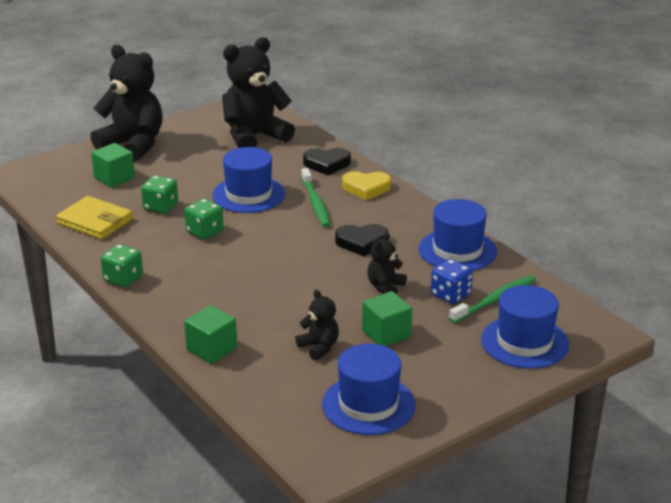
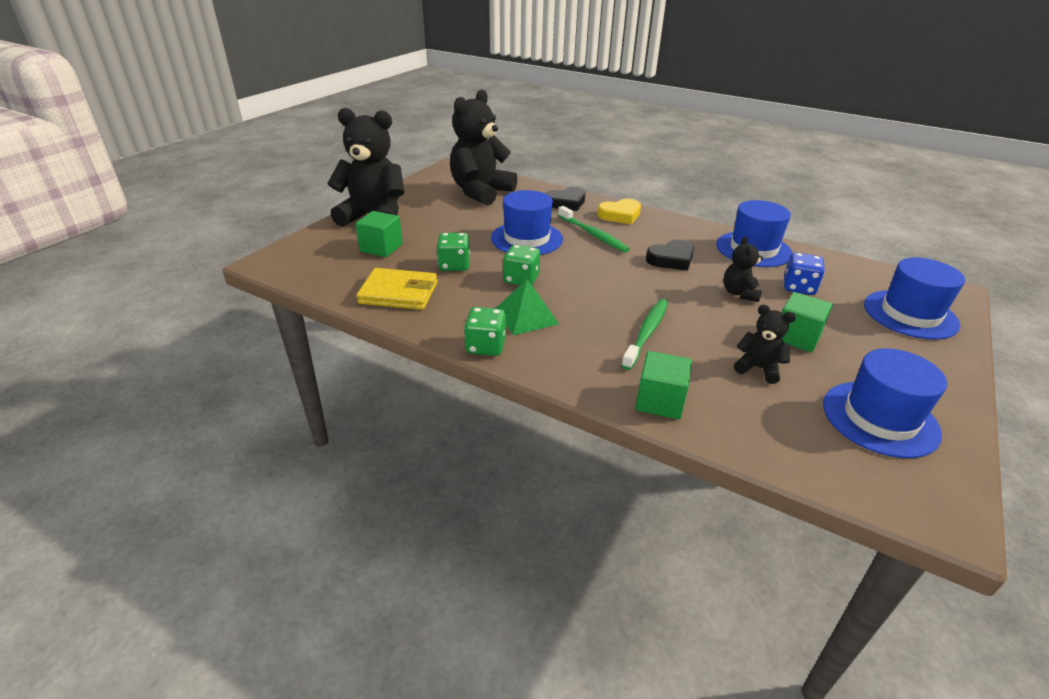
camera: 25 degrees left, 5 degrees up
green toothbrush [449,275,536,323] -> green toothbrush moved to [621,299,668,370]
none -> green pyramid [495,279,559,335]

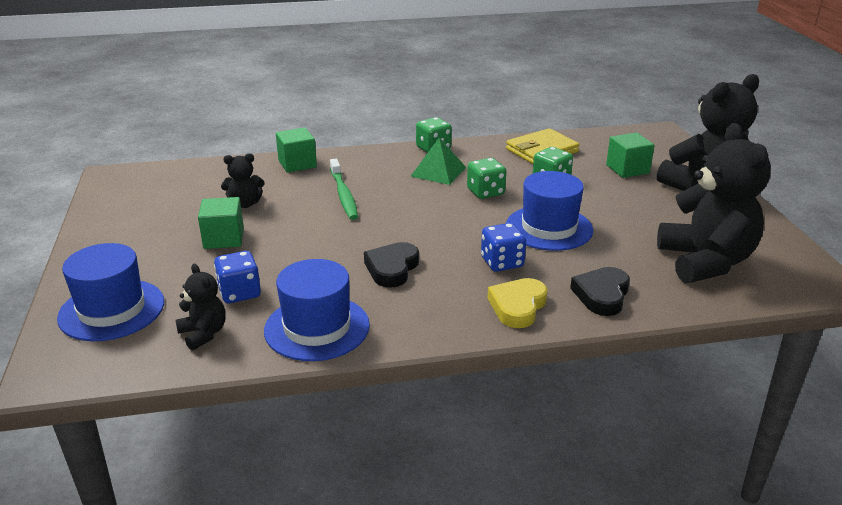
camera: 140 degrees right, 5 degrees down
green toothbrush [558,206,630,253] -> blue dice [481,223,526,272]
black teddy bear [724,236,763,302] -> black teddy bear moved to [176,264,226,351]
blue hat [823,348,947,458] -> none

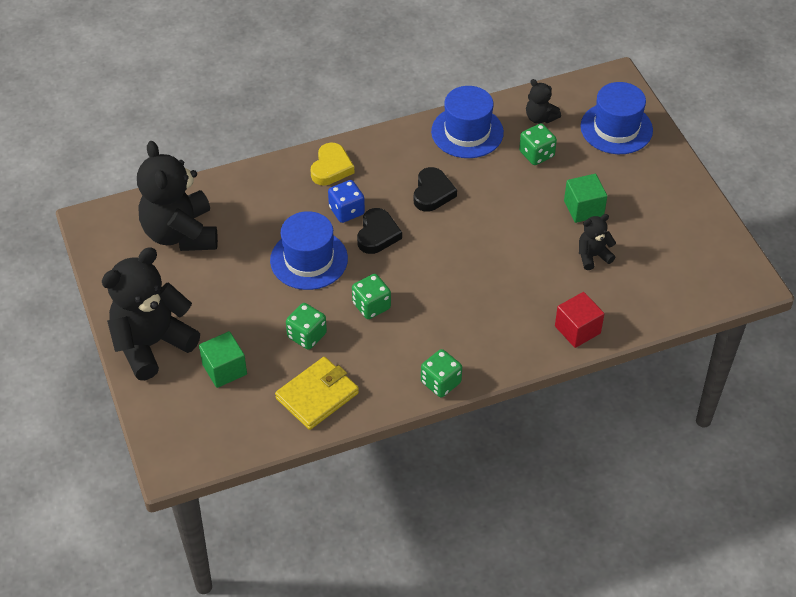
camera: 170 degrees right, 20 degrees up
blue dice [214,251,261,303] -> green dice [519,123,557,165]
green cube [276,127,317,173] -> red cube [555,292,604,348]
green toothbrush [330,159,358,220] -> none
green pyramid [410,138,466,185] -> none
black heart [570,267,630,316] -> black heart moved to [357,208,402,254]

